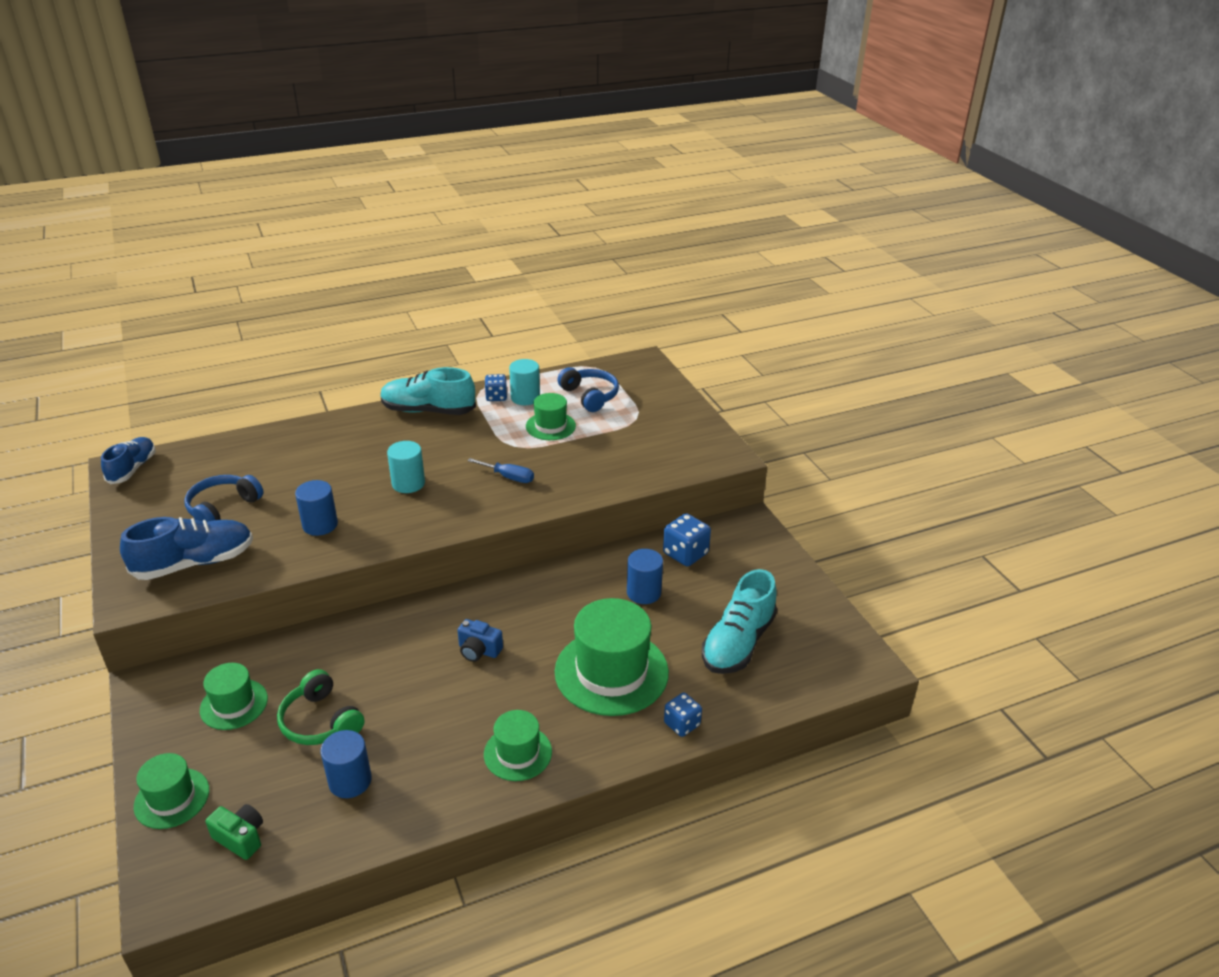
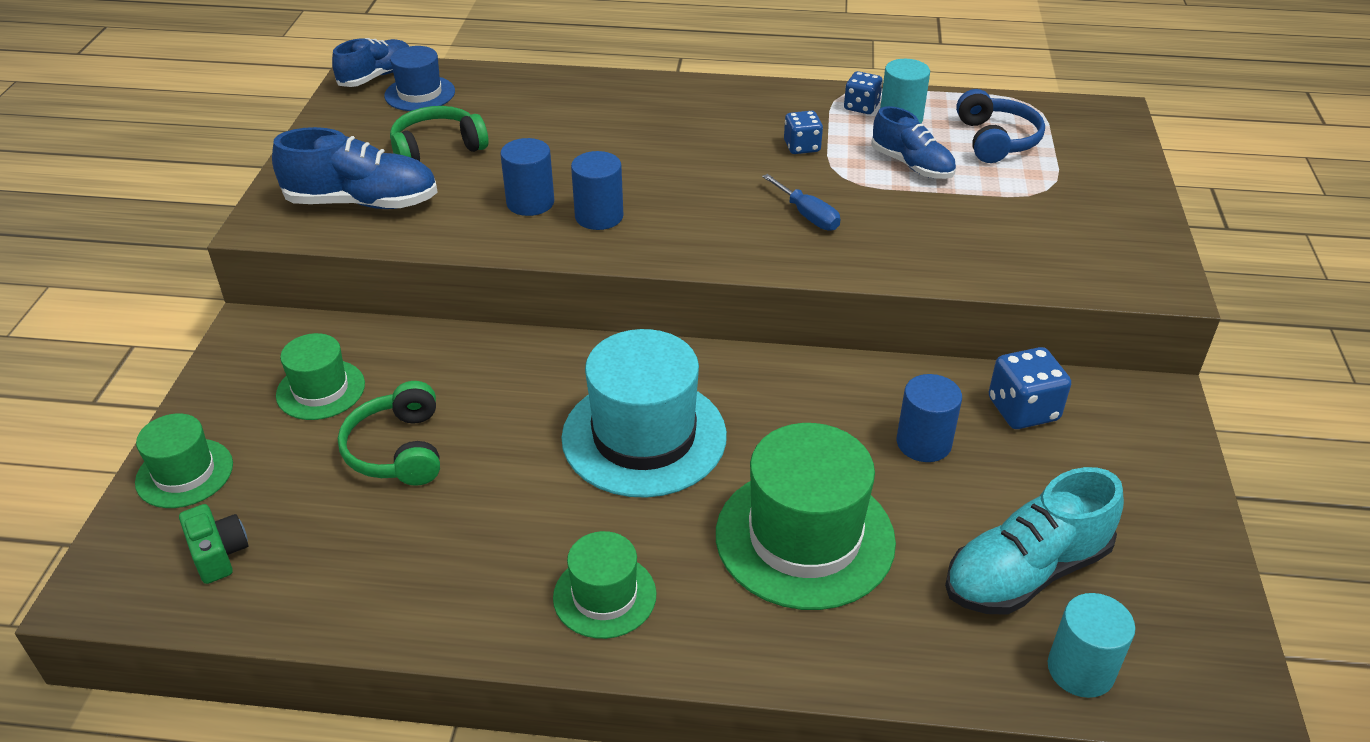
camera: 30 degrees right, 5 degrees up
blue headphones [185,475,264,522] -> green headphones [390,106,488,161]
blue cylinder [320,730,372,798] -> blue cylinder moved to [571,151,623,230]
turquoise shoe [381,367,476,415] -> none
turquoise cylinder [387,441,425,493] -> turquoise cylinder moved to [1048,593,1135,698]
blue camera [457,619,503,662] -> turquoise hat [561,329,727,498]
green hat [526,393,576,440] -> blue shoe [871,106,956,179]
blue dice [664,693,702,737] -> blue dice moved to [784,111,823,154]
none -> blue hat [384,46,455,111]

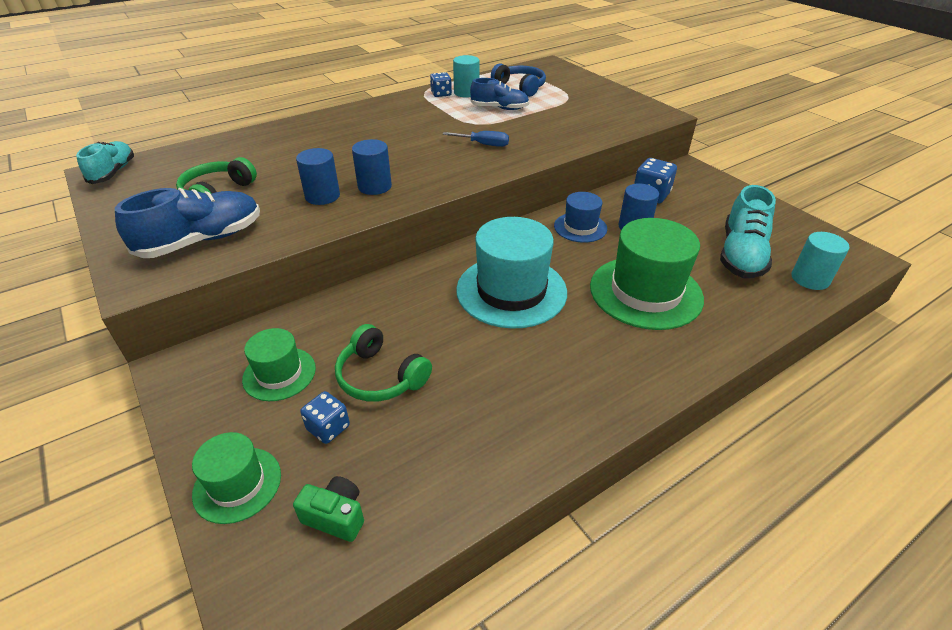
camera: 40 degrees left, 0 degrees up
blue shoe [332,38,409,87] -> turquoise shoe [76,141,134,184]
blue hat [384,46,455,111] -> blue hat moved to [554,192,607,243]
green hat [553,531,657,639] -> none
blue dice [784,111,823,154] -> blue dice moved to [300,391,350,444]

